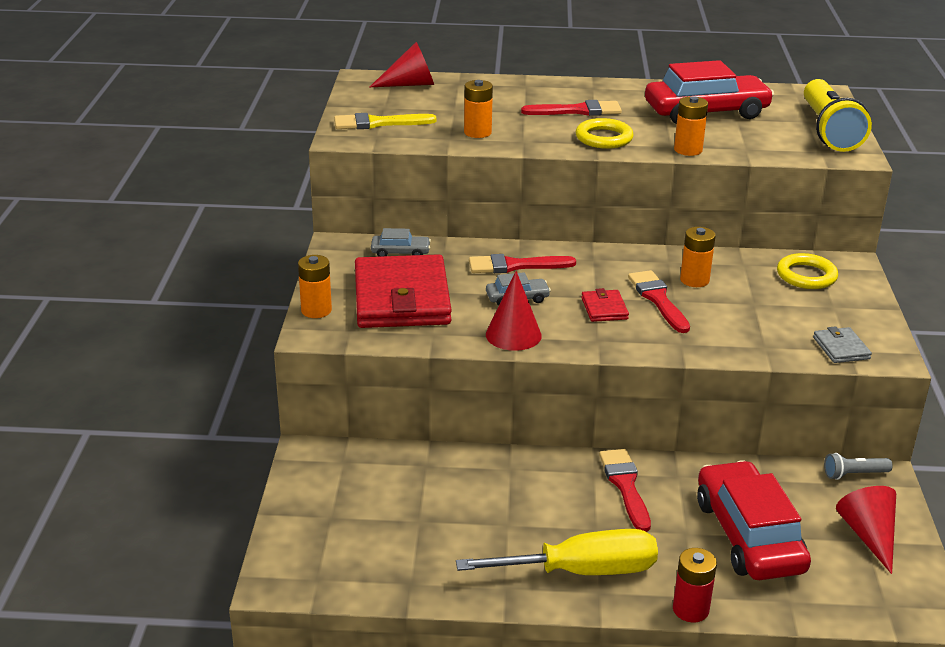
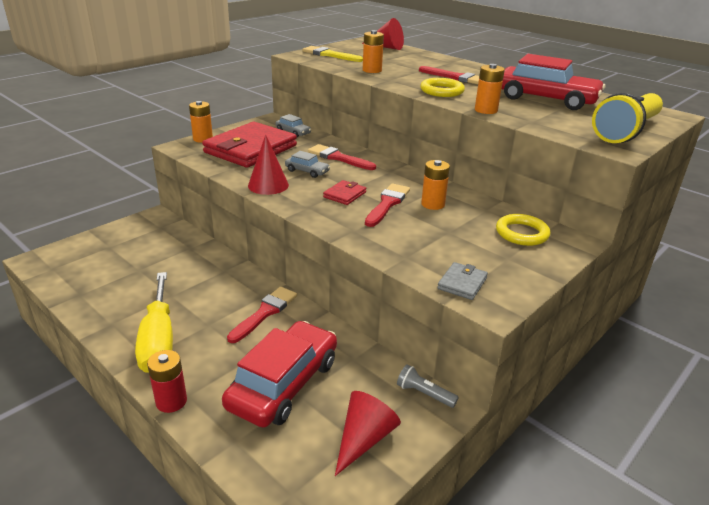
camera: 40 degrees right, 0 degrees up
yellow screwdriver [456,529,658,575] -> yellow screwdriver turned 45 degrees clockwise [135,272,173,373]

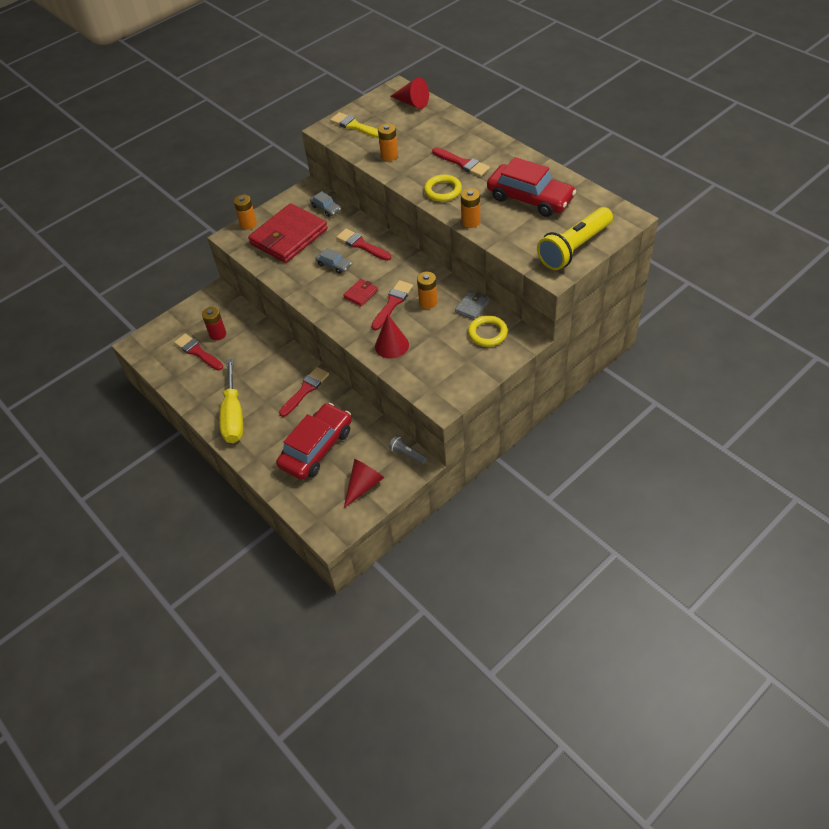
camera: 10 degrees right, 20 degrees up
red battery [147,350,187,413] -> red battery moved to [202,307,226,341]
red cone [248,135,289,195] -> red cone moved to [375,314,409,359]
grey wallet [437,262,488,300] -> grey wallet moved to [455,291,489,319]
none -> red brush [174,334,223,370]

